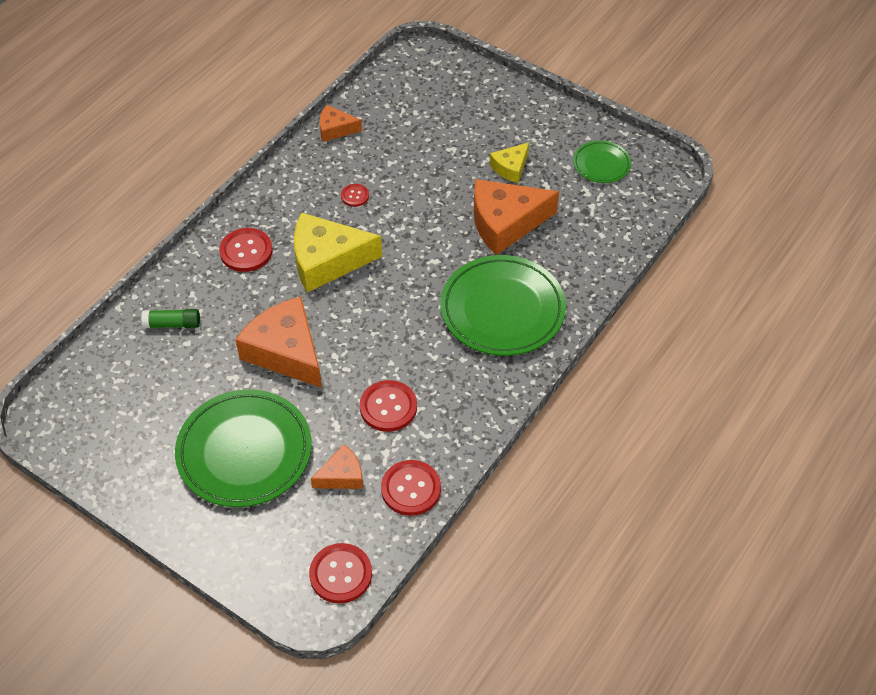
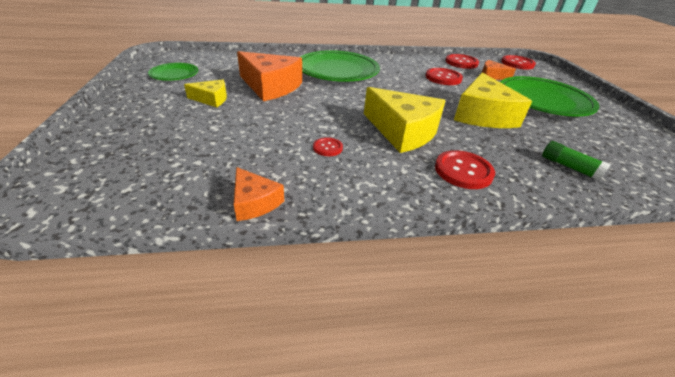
camera: 135 degrees left, 15 degrees down
orange cheese [235,297,322,388] -> yellow cheese [454,72,532,128]

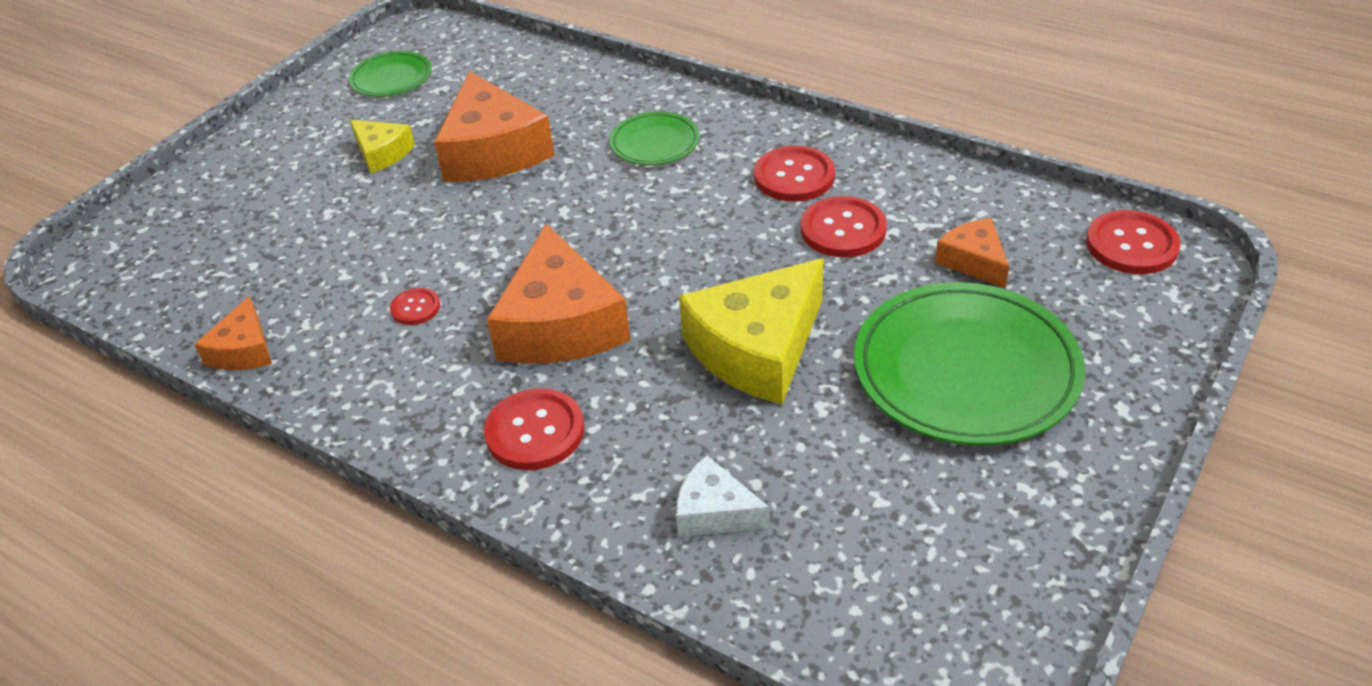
camera: 45 degrees right, 5 degrees up
green plate [301,50,380,82] -> green plate [610,112,700,165], size x0.50
yellow cheese [364,87,446,153] -> orange cheese [487,224,630,364]
red button [445,54,479,69] -> red button moved to [754,146,835,202]
green glue stick [542,141,611,181] -> white cheese [676,455,770,537]

